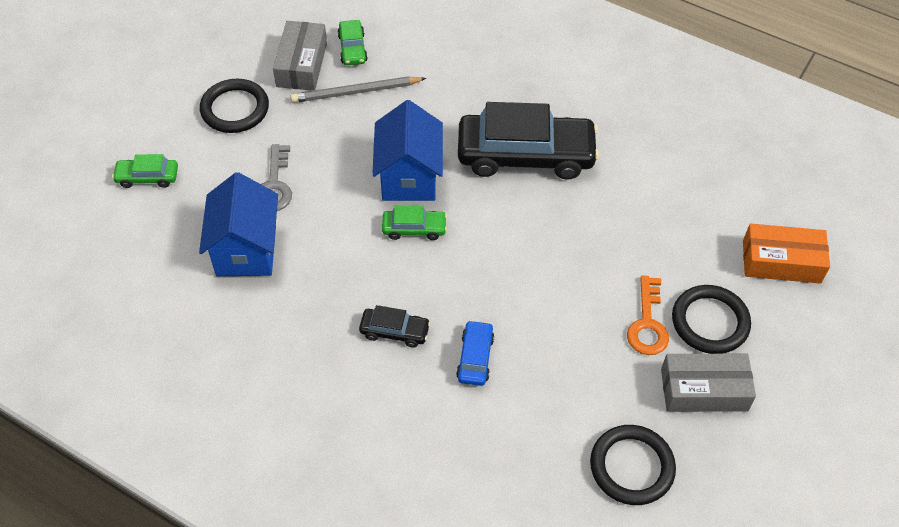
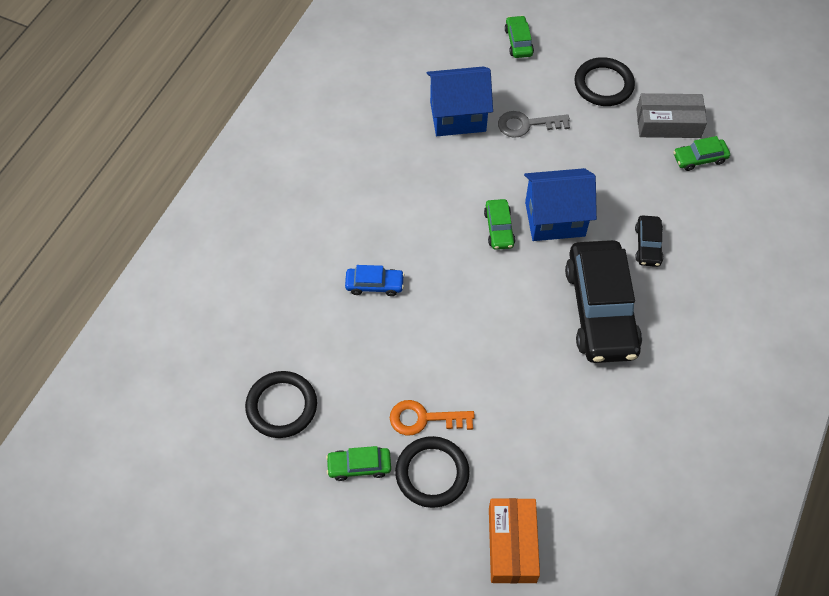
camera: 85 degrees right, 5 degrees up
grey pencil [291,76,426,103] -> none
black car [359,305,431,348] -> black car moved to [635,215,664,267]
grey box [661,354,756,412] -> green car [326,446,391,481]

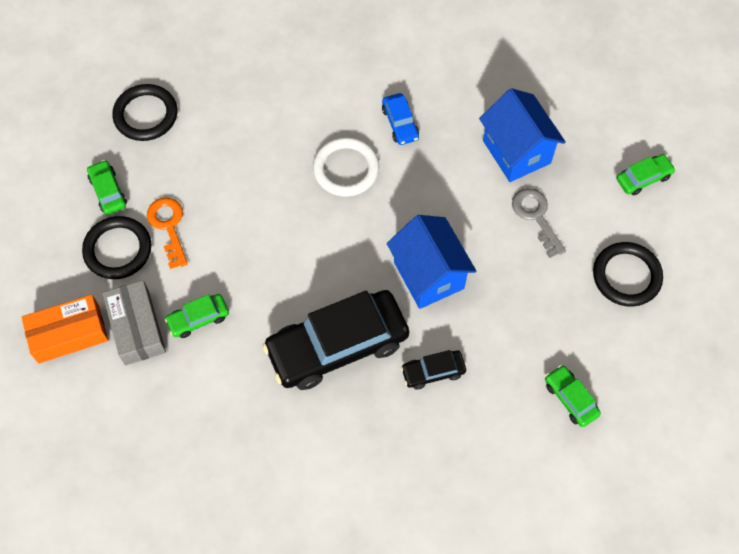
camera: 70 degrees right, 5 degrees up
blue car [345,265,405,296] -> blue car moved to [382,93,419,145]
green car [484,199,515,250] -> green car moved to [165,294,229,338]
grey box [636,93,707,138] -> grey box moved to [102,280,166,366]
none -> white ring [313,137,379,197]

